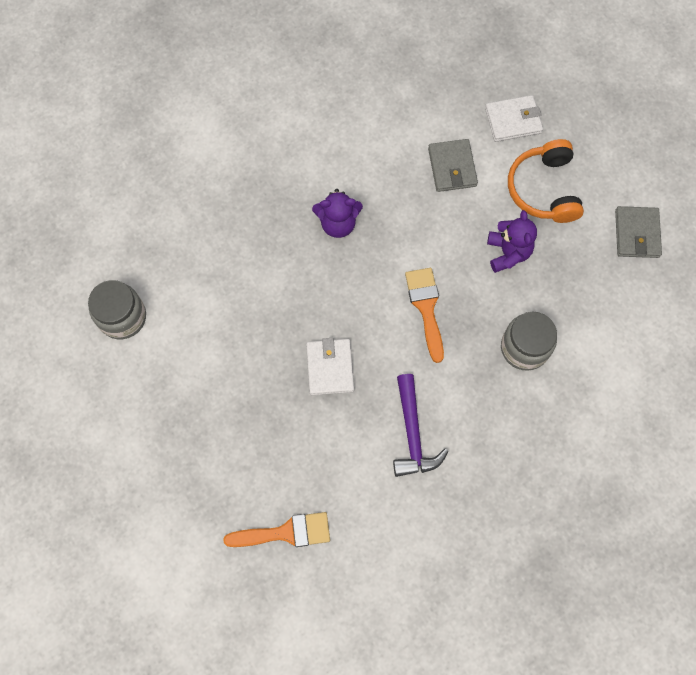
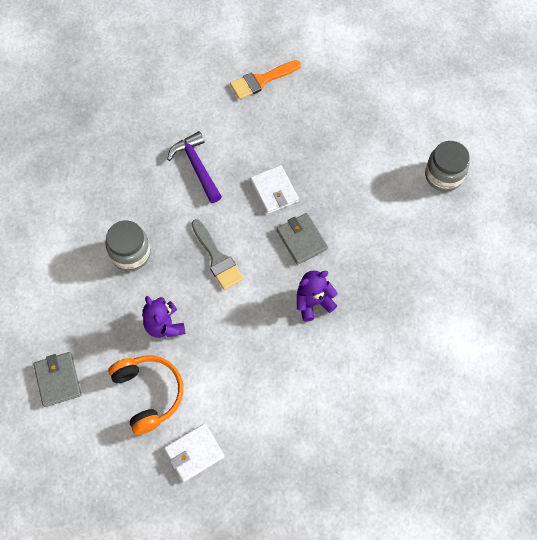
camera: 160 degrees right, 5 degrees down
orange brush [405,268,444,363] -> grey brush [191,219,243,290]
grey wallet [428,139,478,192] -> grey wallet moved to [277,213,328,265]

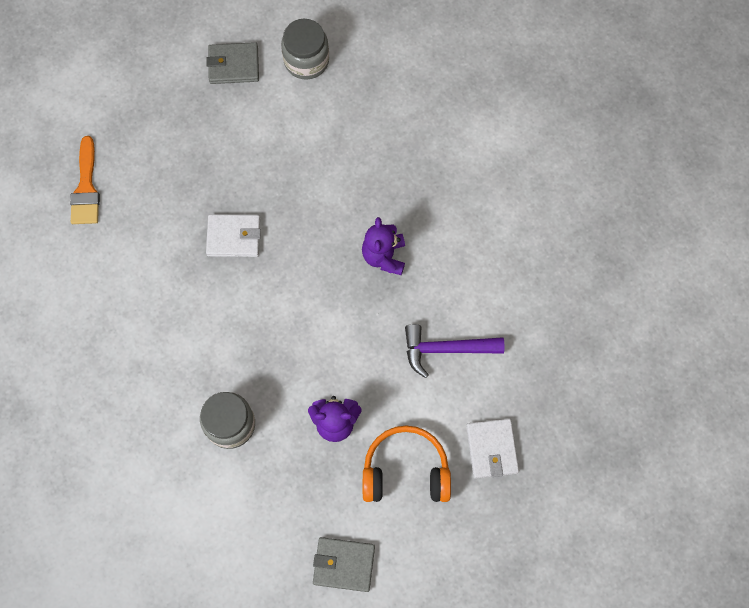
camera: 65 degrees left, 5 degrees up
purple hammer [167,131,222,203] -> purple hammer moved to [405,324,504,378]
grey brush [191,219,243,290] -> none
grey wallet [277,213,328,265] -> grey wallet moved to [207,42,259,84]

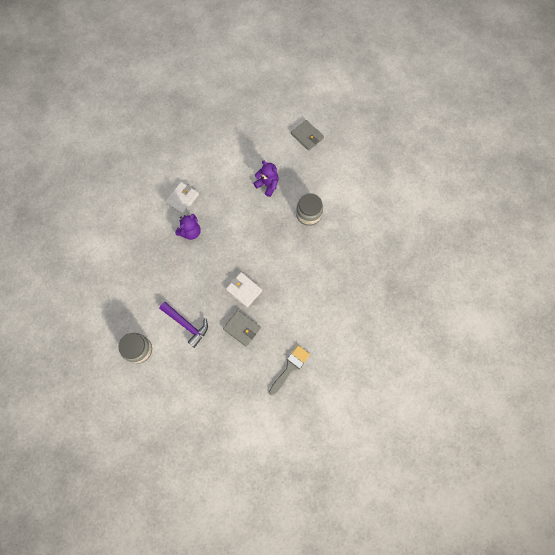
camera: 140 degrees left, 0 degrees up
orange brush [70,136,100,224] -> grey brush [269,345,310,396]
grey wallet [207,42,259,84] -> grey wallet moved to [223,310,261,346]
orange headphones [363,425,451,502] -> none
purple hammer [405,324,504,378] -> purple hammer moved to [159,302,208,348]
white wallet [466,418,519,479] -> white wallet moved to [165,182,199,214]

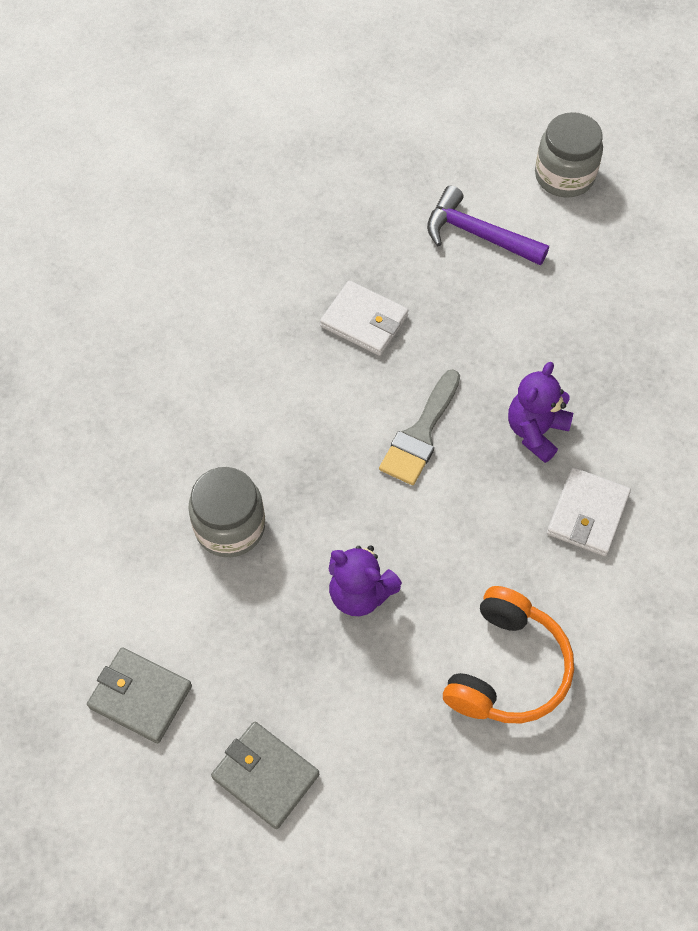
camera: 170 degrees right, 10 degrees down
grey wallet [223,310,261,346] -> grey wallet moved to [87,647,192,743]
grey brush [269,345,310,396] -> grey brush moved to [379,369,460,485]
none -> orange headphones [443,586,574,723]

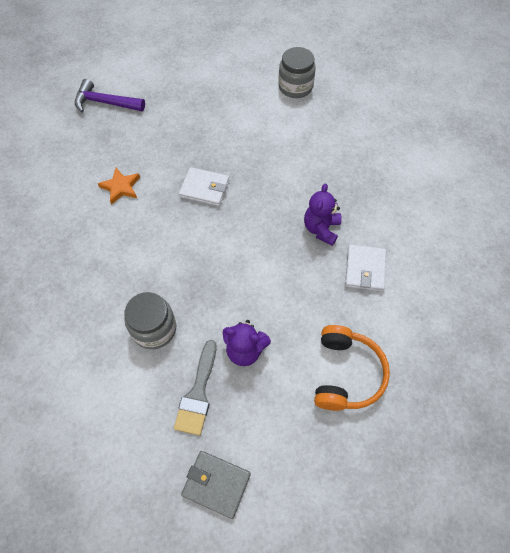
camera: 15 degrees left, 0 degrees up
grey wallet [87,647,192,743] -> none
grey brush [379,369,460,485] -> grey brush moved to [174,340,216,436]
purple hammer [427,186,549,266] -> purple hammer moved to [75,79,145,112]
none -> orange star [98,168,140,205]

